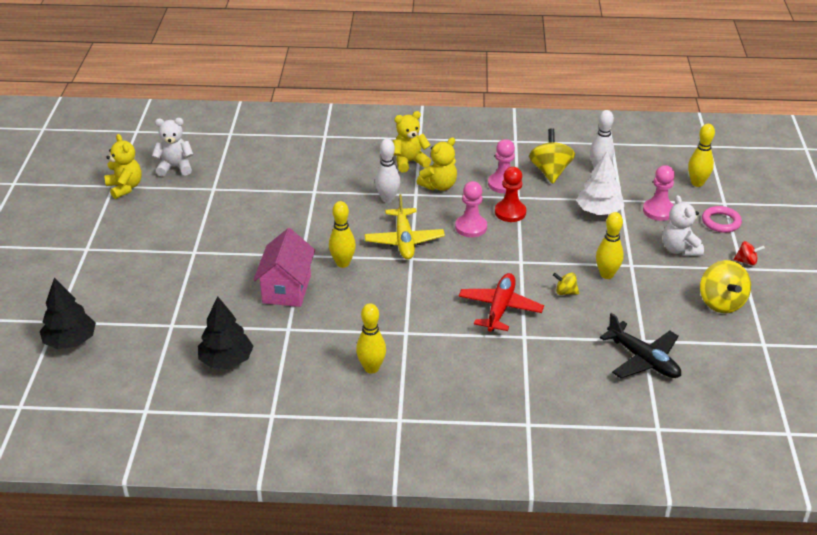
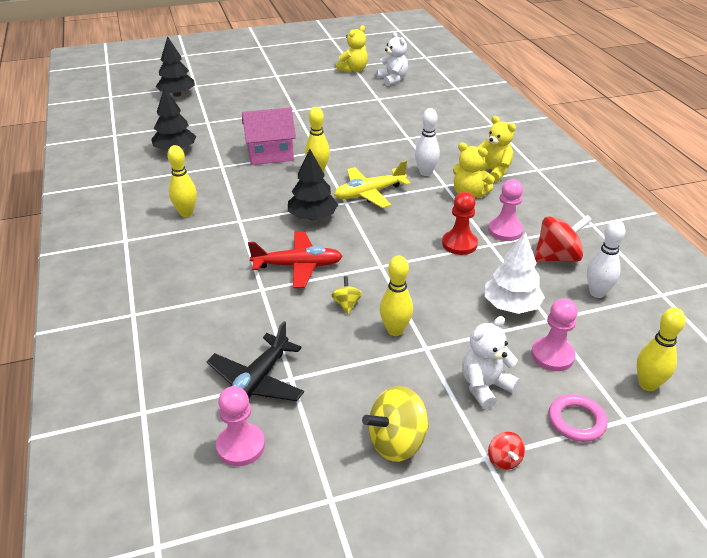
camera: 70 degrees right, 0 degrees up
pink pawn [455,181,487,237] -> pink pawn moved to [216,386,265,466]
yellow spinning top [529,128,575,184] -> red spinning top [534,215,592,262]
none -> black tree [288,149,338,220]

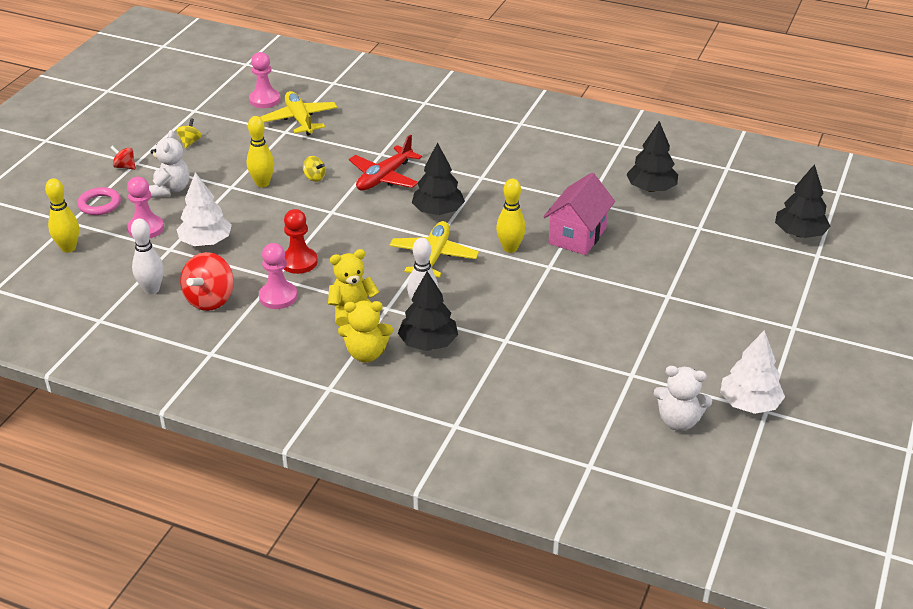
camera: 130 degrees right, 0 degrees up
yellow bowling pin [167,145,197,217] -> none
black plane [206,321,304,401] -> yellow plane [260,91,337,136]
yellow teddy bear [336,25,368,73] -> white tree [720,330,785,414]
yellow spinning top [362,386,429,462] -> yellow spinning top [176,118,202,148], size x0.52
none -> black tree [398,271,458,351]

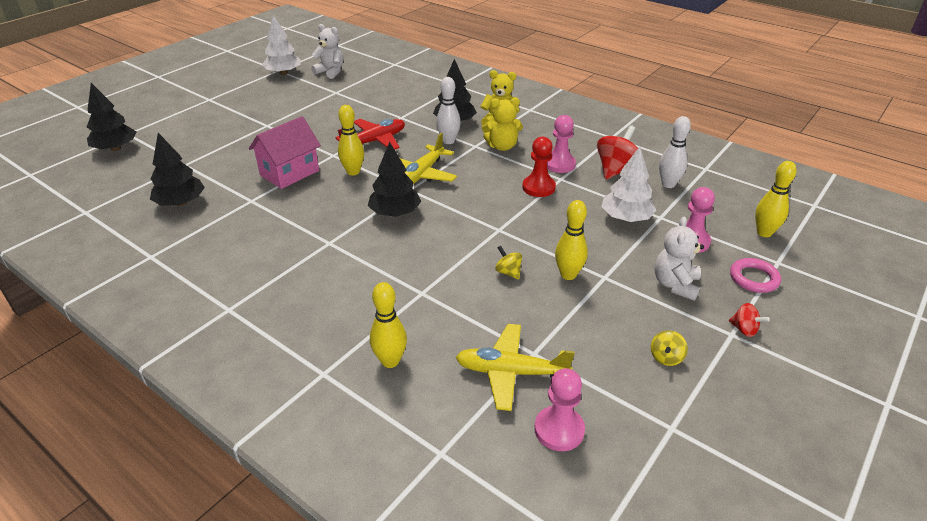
camera: 165 degrees left, 0 degrees up
yellow plane [260,91,337,136] -> yellow plane turned 105 degrees clockwise [456,324,575,411]
red plane [349,135,422,191] -> red plane moved to [335,119,405,150]
none -> yellow bowling pin [370,282,407,368]

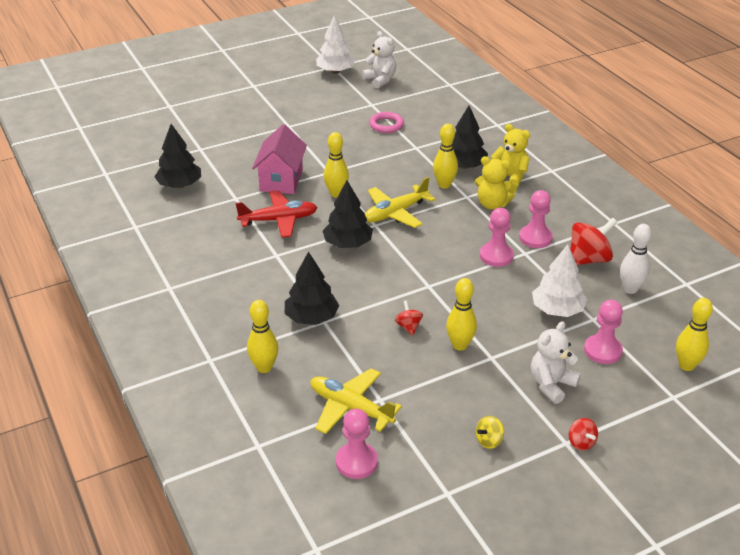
camera: 25 degrees right, 0 degrees up
black tree [87,83,136,151] -> black tree moved to [285,251,339,325]
pink house [249,116,321,189] -> pink house turned 60 degrees counterclockwise [252,124,307,194]
red plane [335,119,405,150] -> red plane moved to [235,190,318,238]
white bowling pin [436,77,461,144] -> yellow bowling pin [433,124,458,189]
yellow spinning top [495,246,522,279] -> red spinning top [395,300,423,336]
red pawn [522,137,556,197] -> pink pawn [480,208,514,267]
pink ring [730,258,781,293] -> pink ring moved to [369,112,404,133]

